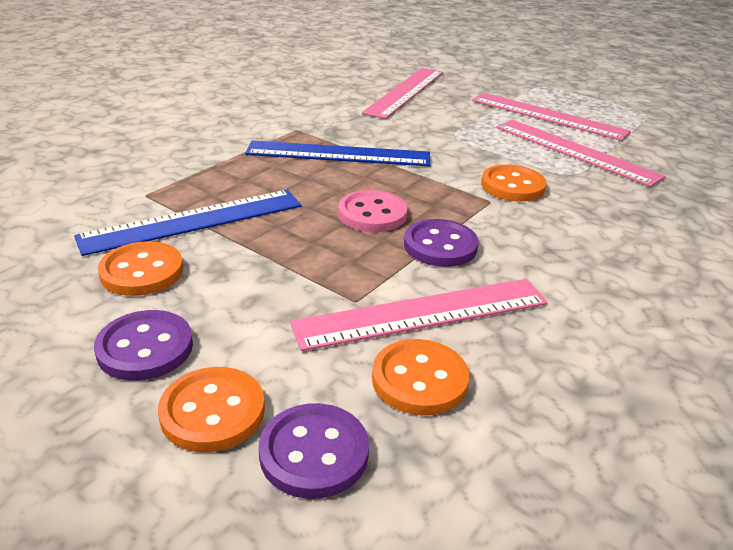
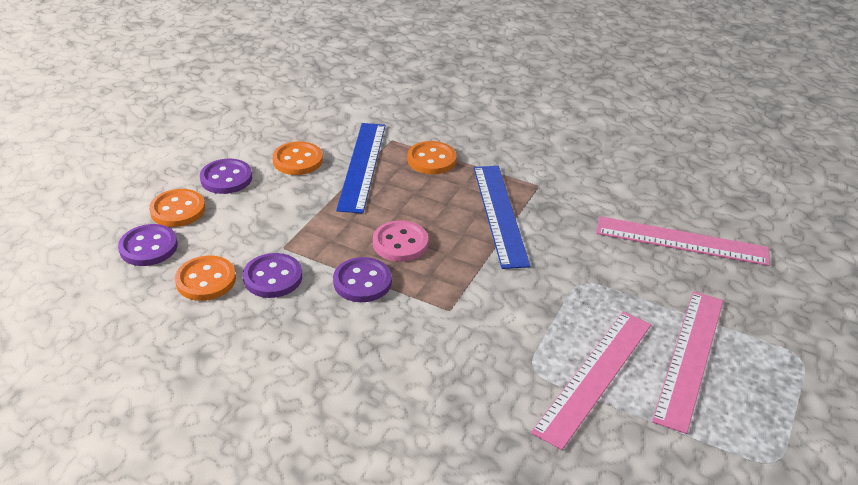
camera: 80 degrees right, 5 degrees up
blue ruler [74,190,301,256] -> blue ruler turned 45 degrees clockwise [336,123,386,214]
pink ruler [290,279,548,351] -> purple button [243,253,302,298]
orange button [481,165,547,201] -> orange button moved to [407,141,457,174]

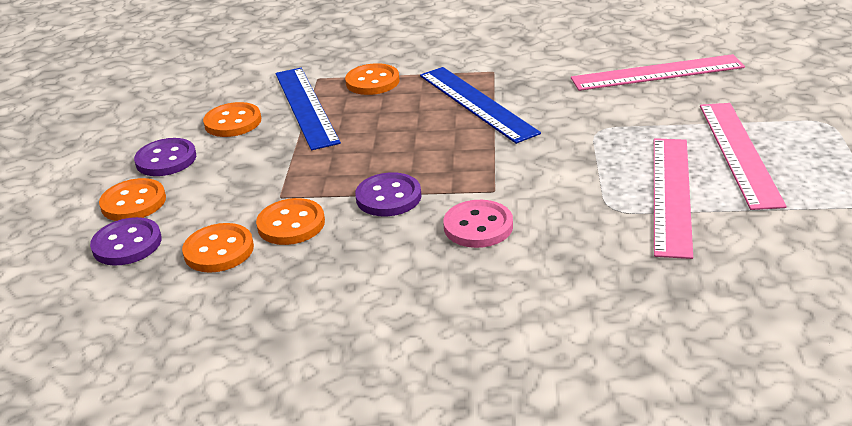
camera: 20 degrees left, 5 degrees down
purple button [243,253,302,298] -> orange button [256,198,325,245]
pink button [373,220,428,262] -> pink button moved to [443,200,513,248]

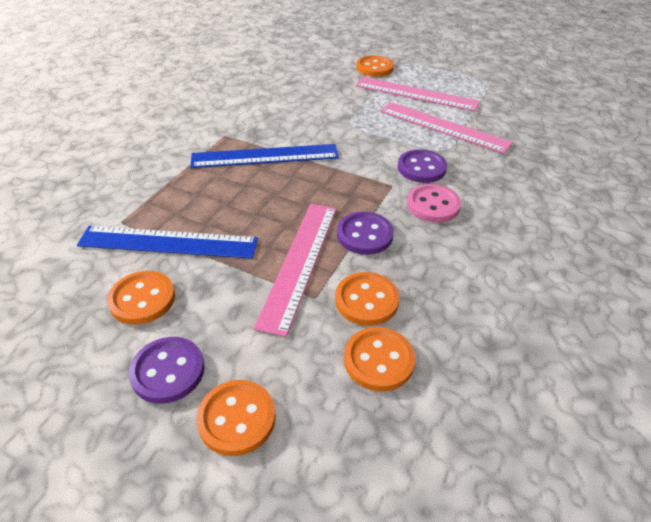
camera: 70 degrees left, 10 degrees up
purple button [90,217,162,266] -> purple button moved to [398,149,447,183]
orange button [345,63,400,95] -> orange button moved to [356,55,394,77]
pink ruler [571,54,745,91] -> pink ruler moved to [254,204,336,337]

